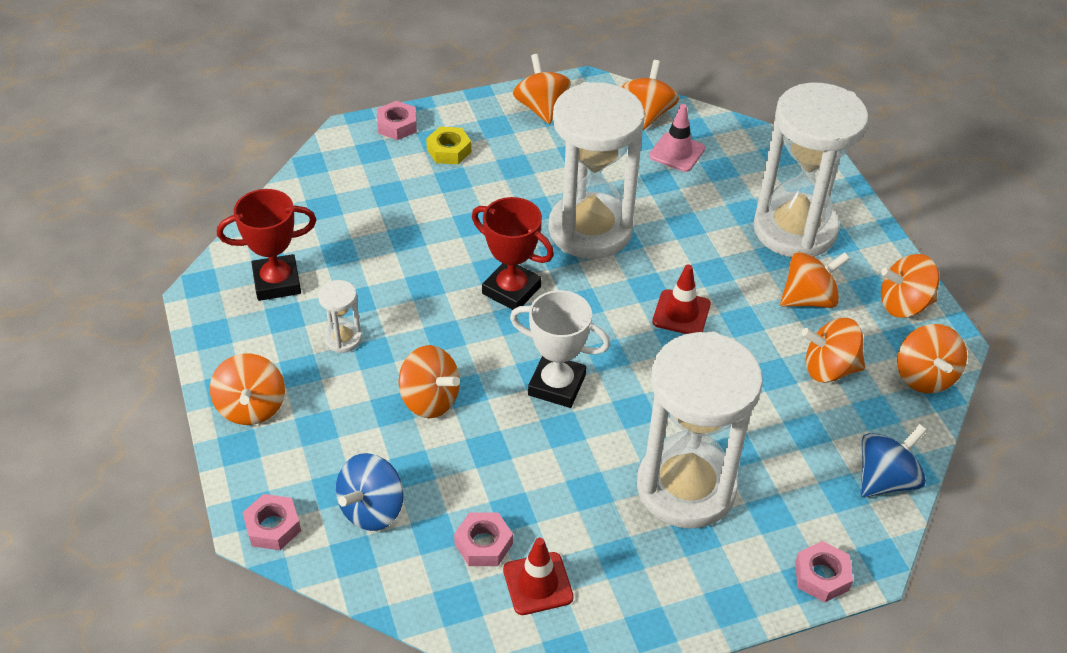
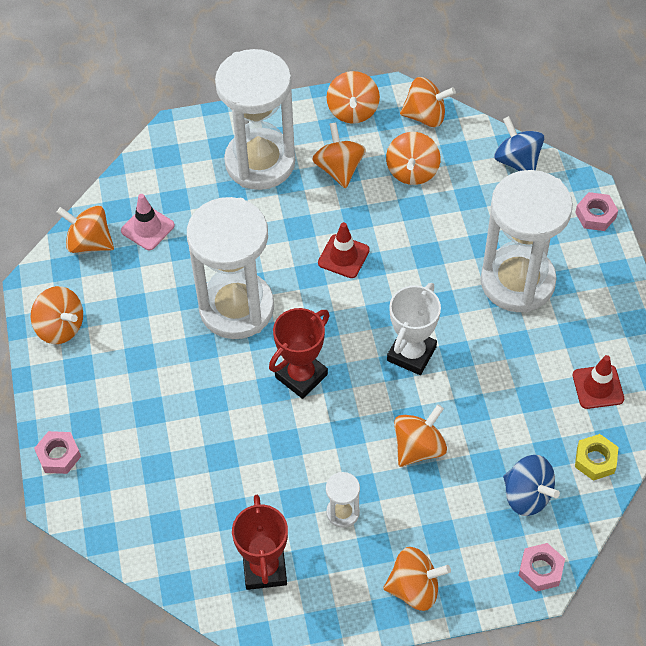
camera: 80 degrees left, 10 degrees up
yellow nut [426,127,471,164] -> yellow nut moved to [575,434,619,481]
pink nut [454,512,513,566] -> none
orange spinning top [513,54,571,124] -> orange spinning top turned 135 degrees counterclockwise [31,286,83,344]

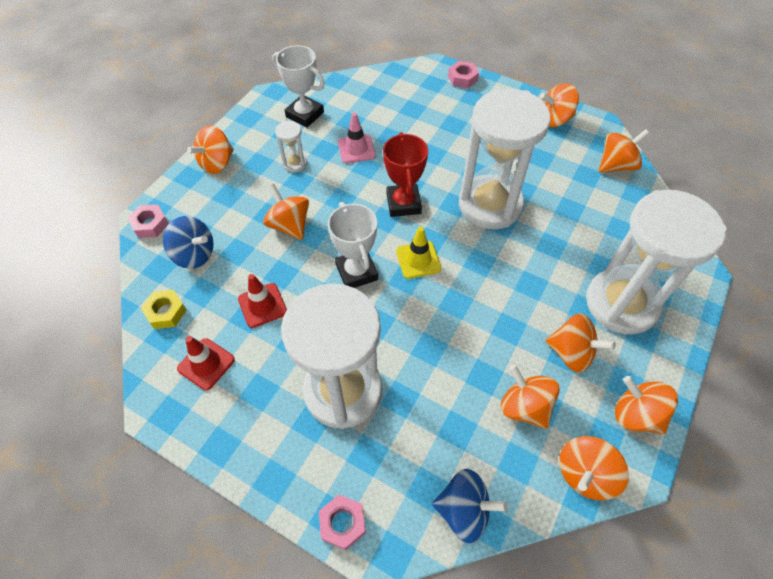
camera: 130 degrees right, 0 degrees up
pink traffic cone [121,194,175,250] -> pink traffic cone moved to [338,113,376,164]
red trophy [232,495,288,590] -> white trophy [272,45,325,128]
red traffic cone [318,222,370,278] -> red traffic cone moved to [238,274,287,328]
orange spinning top [394,404,447,467] -> orange spinning top turned 150 degrees clockwise [263,184,309,240]
blue spinning top [503,455,560,516] -> blue spinning top turned 150 degrees counterclockwise [163,216,213,269]
none -> yellow traffic cone [396,227,441,279]

